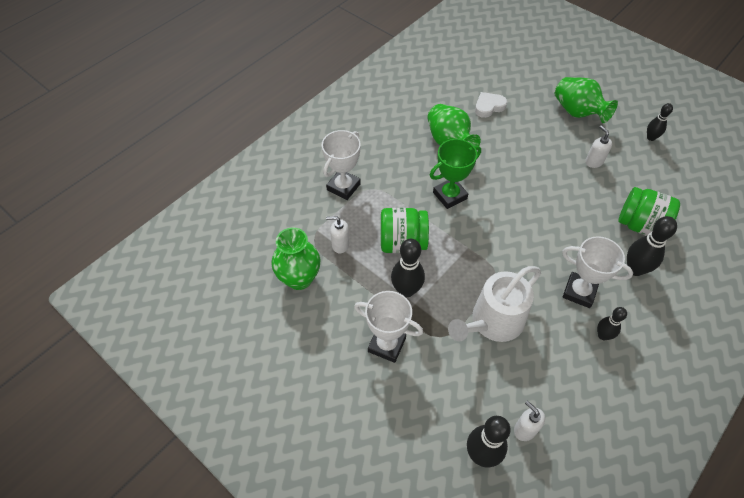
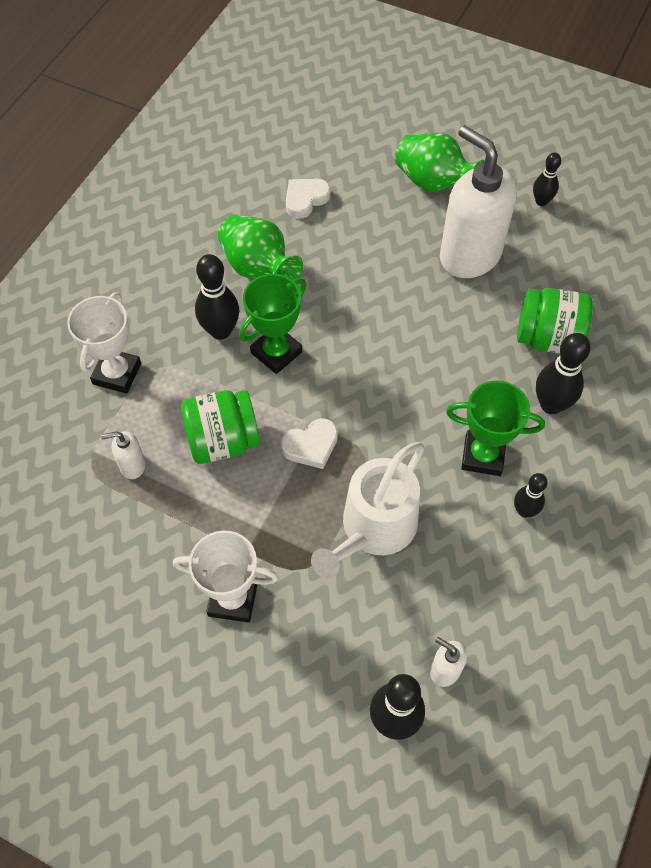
camera: 15 degrees left, 5 degrees up
green vase [271,227,320,290] -> none
black bowling pin [391,239,425,297] -> black bowling pin moved to [195,254,239,340]
white trophy [562,236,633,308] -> green trophy [446,380,545,476]
white soap dispenser [585,125,612,168] -> white soap dispenser [440,125,517,278], size x2.39
none -> white heart [281,418,338,469]

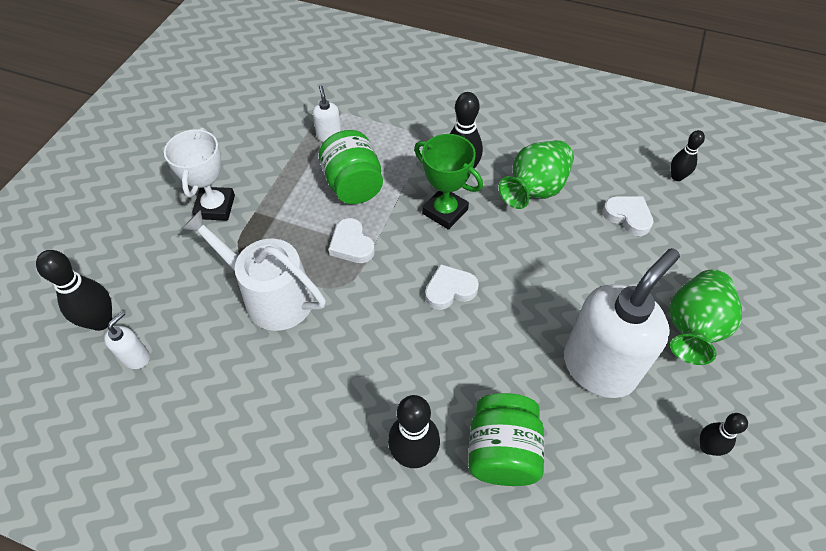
camera: 85 degrees right, 5 degrees down
white trophy [67,292,141,394] -> none
green trophy [446,380,545,476] -> none
black bowling pin [514,473,548,518] -> black bowling pin moved to [671,130,705,181]
none -> white heart [425,264,479,310]

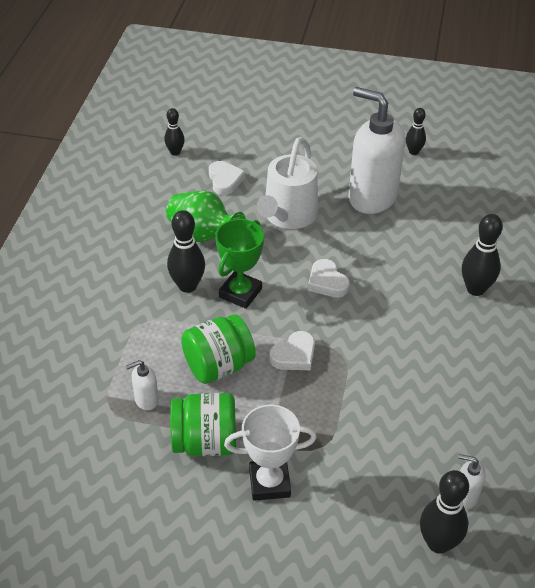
camera: 100 degrees left, 10 degrees down
white watering can [182,210,326,331] -> white watering can moved to [256,137,318,229]
green jar [468,393,544,486] -> green jar moved to [170,393,236,456]
white heart [602,196,654,236] -> white heart turned 135 degrees clockwise [209,161,245,195]
green vase [670,270,742,365] -> none

